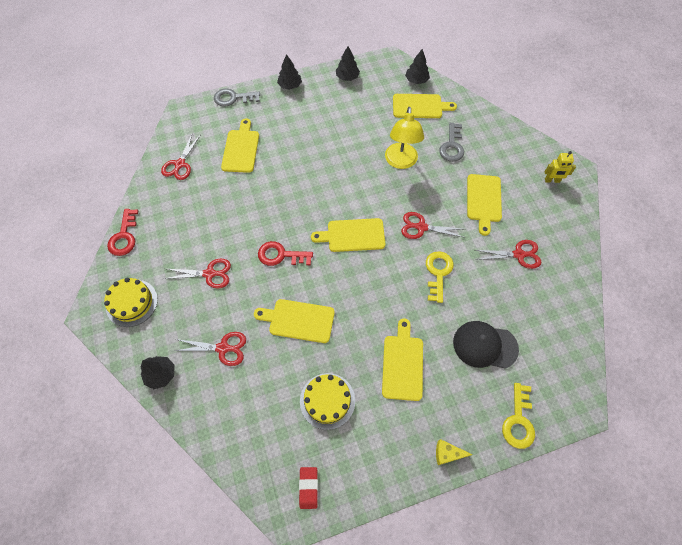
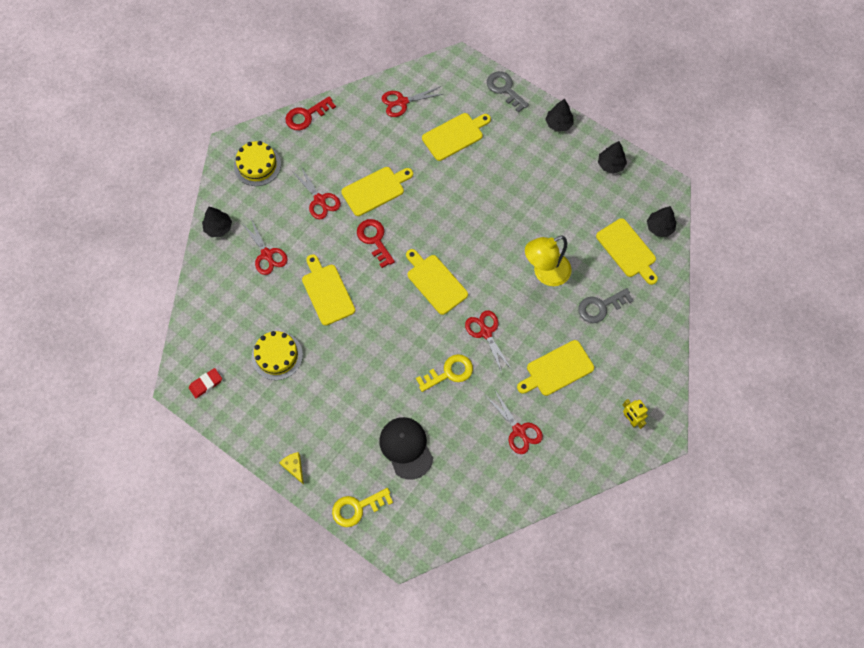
camera: 55 degrees right, 5 degrees up
yellow cutting board [382,319,423,401] -> yellow cutting board moved to [341,167,413,216]

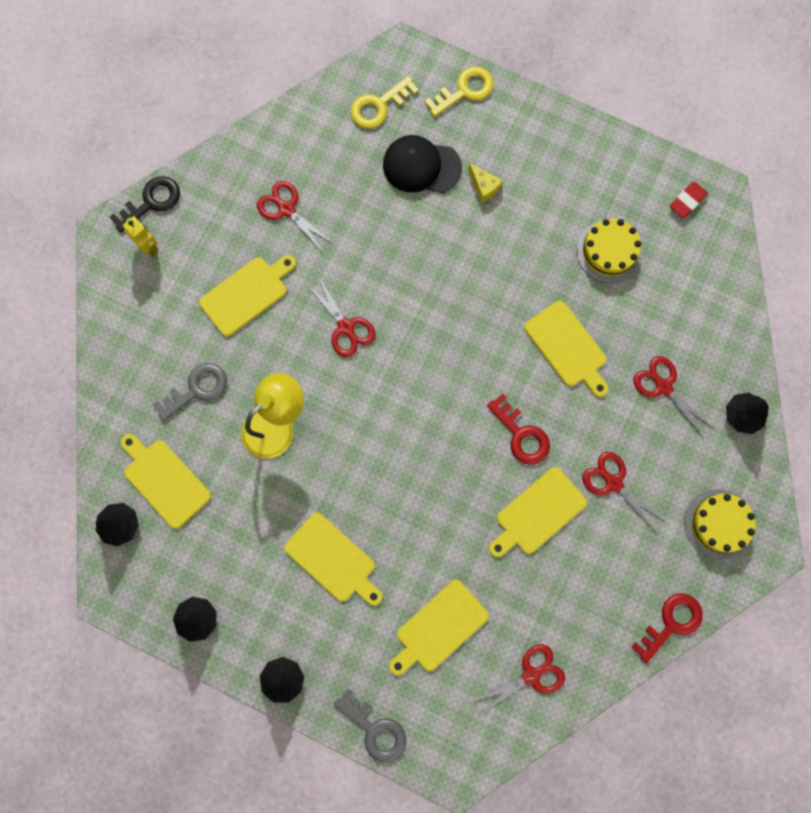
camera: 170 degrees right, 10 degrees up
yellow cheese [279,452,304,485] -> yellow cheese moved to [468,163,503,203]
black cap [379,417,433,479] -> black cap turned 135 degrees clockwise [383,135,462,193]
yellow cutting board [406,249,468,315] -> yellow cutting board moved to [284,513,383,606]
yellow key [416,354,473,392] -> yellow key moved to [350,76,419,128]
none -> black key [110,176,180,233]

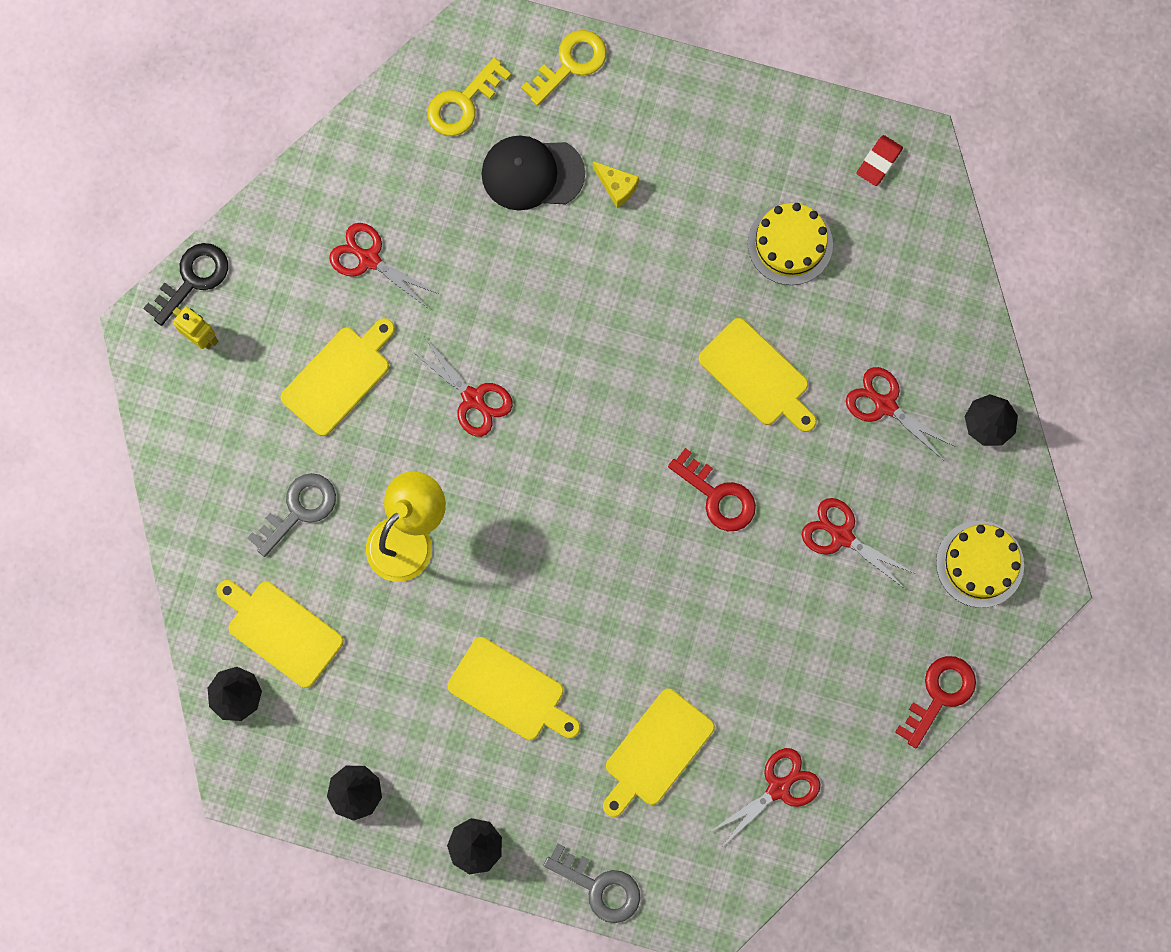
camera: 10 degrees left, 0 degrees up
yellow cutting board [489,467,587,557] -> none

